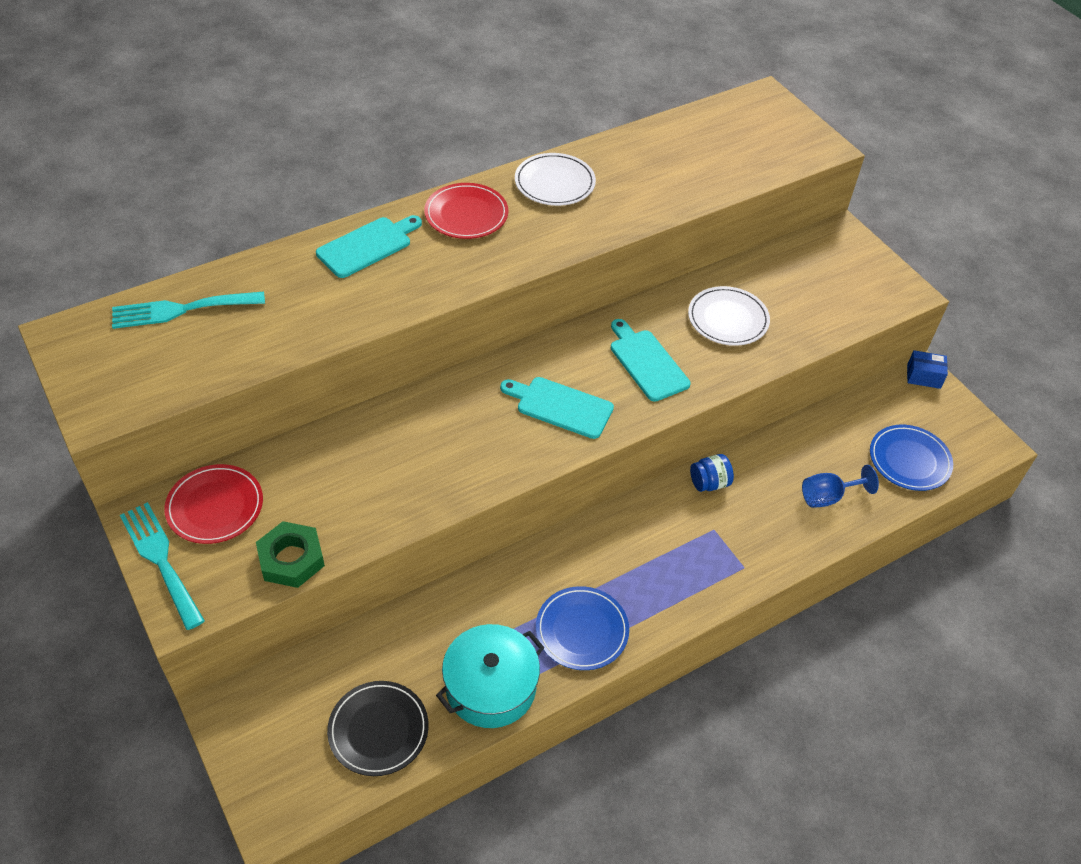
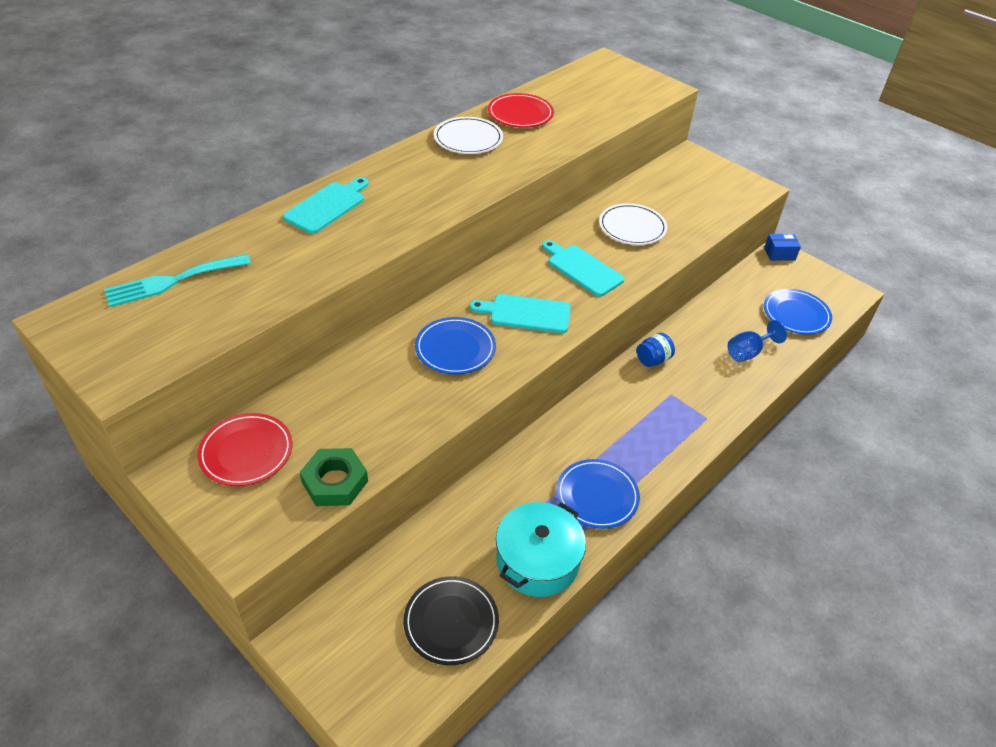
camera: 15 degrees left, 5 degrees down
turquoise fork [120,502,205,630] -> none
red plate [424,183,509,239] -> red plate moved to [488,93,554,128]
none -> blue plate [415,317,496,374]

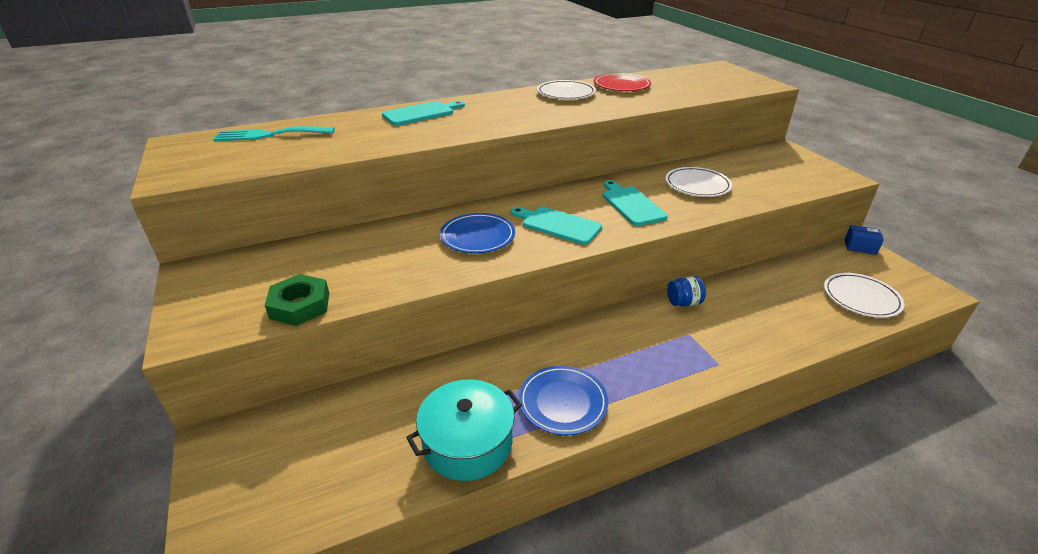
camera: 25 degrees right, 10 degrees down
red plate [197,413,293,486] -> none
black plate [403,576,499,665] -> none
blue goblet [728,320,787,362] -> none
blue plate [764,289,832,335] -> white plate [824,273,905,318]

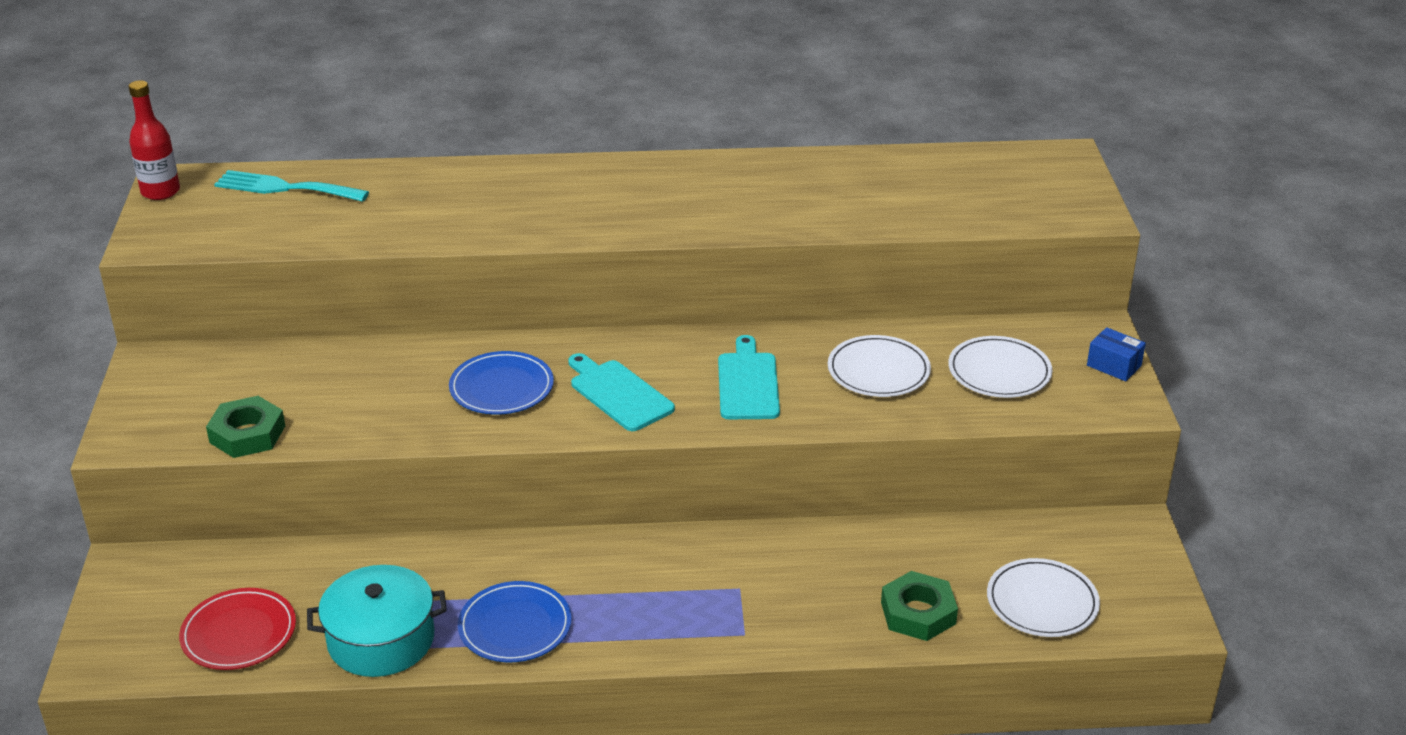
camera: 20 degrees right, 0 degrees up
turquoise cutting board [382,101,465,126] -> none
white plate [537,80,596,100] -> white plate moved to [948,336,1052,398]
red plate [594,73,651,91] -> red plate moved to [179,588,296,670]
blue jar [667,276,706,307] -> none
blue box [844,225,884,255] -> blue box moved to [1087,327,1146,381]
none -> red bottle [129,80,180,200]
none -> green nut [881,571,958,641]

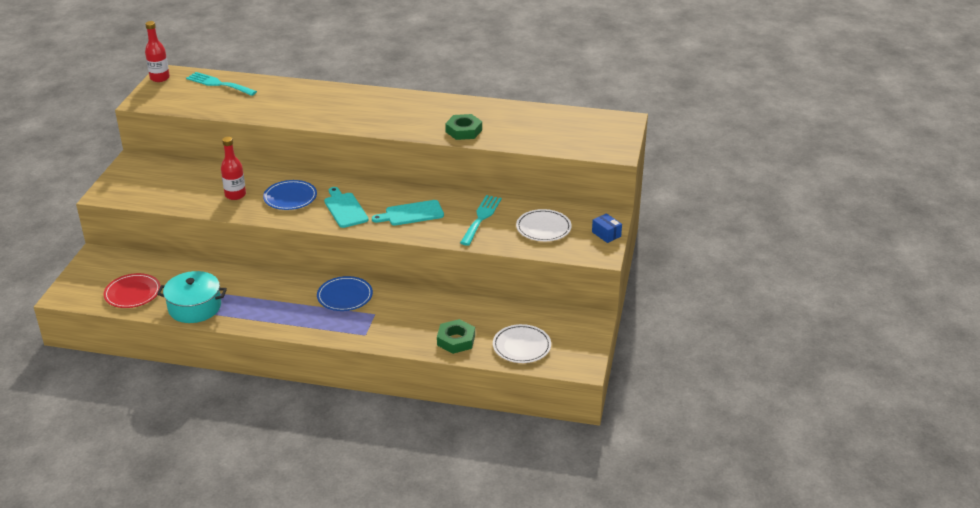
camera: 15 degrees right, 0 degrees up
green nut [206,396,285,458] -> green nut moved to [445,114,482,140]
blue plate [458,581,572,662] -> blue plate moved to [317,276,373,311]
turquoise cutting board [718,335,780,419] -> turquoise cutting board turned 120 degrees counterclockwise [372,200,444,226]
white plate [828,335,931,397] -> turquoise fork [460,195,502,246]
none -> red bottle [221,137,246,200]

